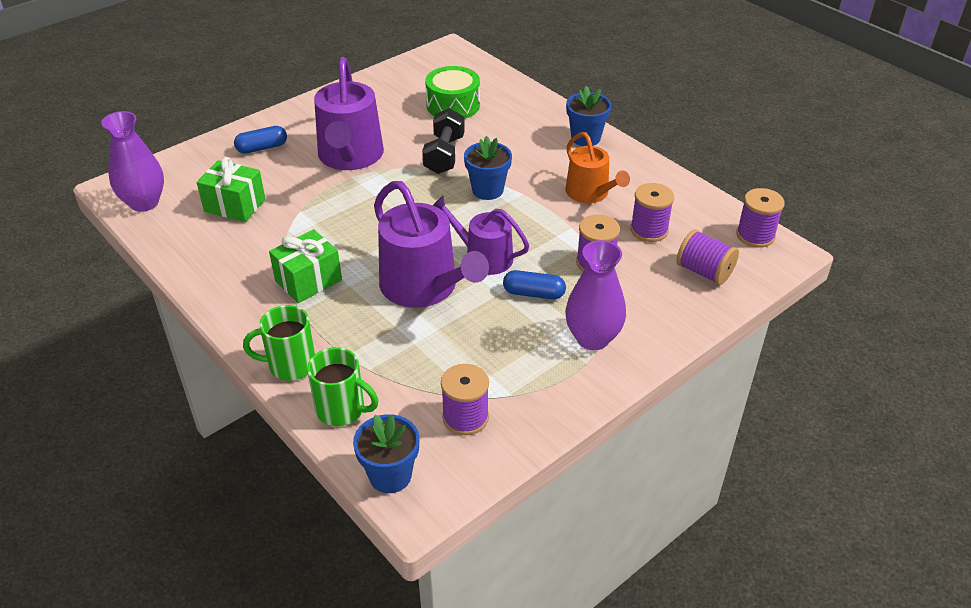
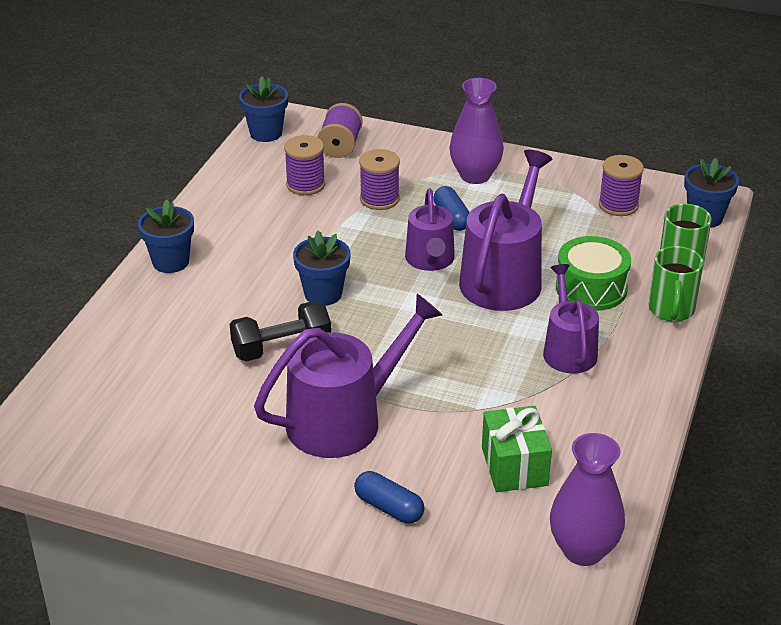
camera: 120 degrees left, 5 degrees down
green mug [243,305,315,381] -> green mug turned 45 degrees clockwise [648,246,704,322]
green gift [269,229,342,303] -> purple watering can [543,264,599,373]
green drum [425,66,480,119] -> green drum moved to [556,236,631,311]
orange watering can [566,132,630,203] -> none
purple spool [736,188,785,248] -> blue flower pot [239,76,288,142]

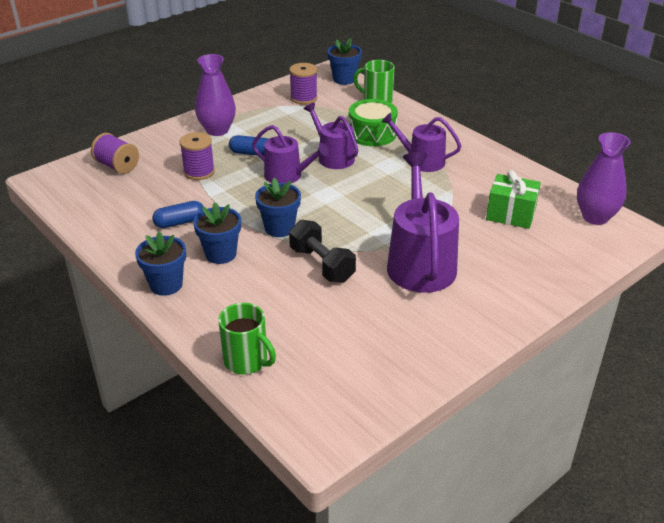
camera: 60 degrees left, 0 degrees up
black dumbbell [230,301,331,362] -> black dumbbell turned 45 degrees counterclockwise [289,220,356,283]
blue flower pot [239,76,288,142] -> blue flower pot moved to [193,202,241,264]
purple spool [284,135,325,195] -> none
blue capsule [354,471,424,524] -> blue capsule moved to [152,201,204,228]
purple watering can [459,150,552,311] -> purple watering can [304,103,358,169], size x0.62
green mug [648,246,704,322] -> green mug moved to [218,303,276,375]

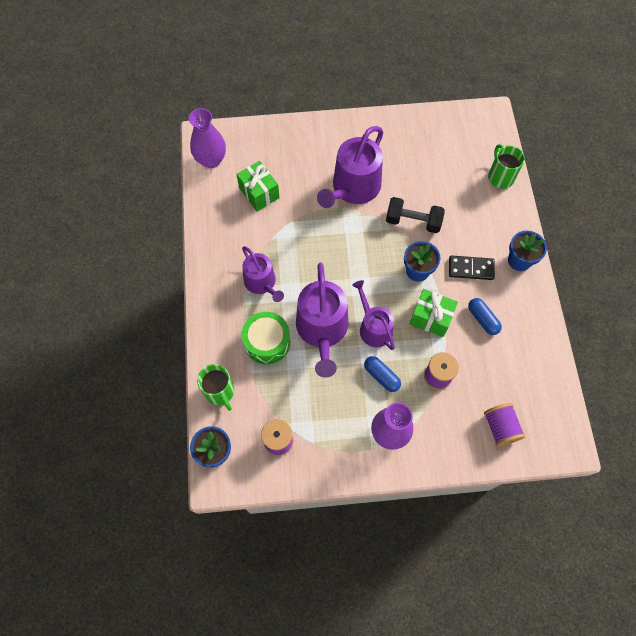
camera: 145 degrees left, 30 degrees up
blue capsule [152,201,204,228] -> blue capsule turned 45 degrees clockwise [468,298,502,335]
blue flower pot [193,202,241,264] -> black domino [449,255,495,280]
black dumbbell [289,220,356,283] -> black dumbbell turned 75 degrees counterclockwise [386,197,445,233]
purple watering can [304,103,358,169] -> purple watering can [296,263,349,378], size x1.61
none -> green gift [410,289,458,337]

